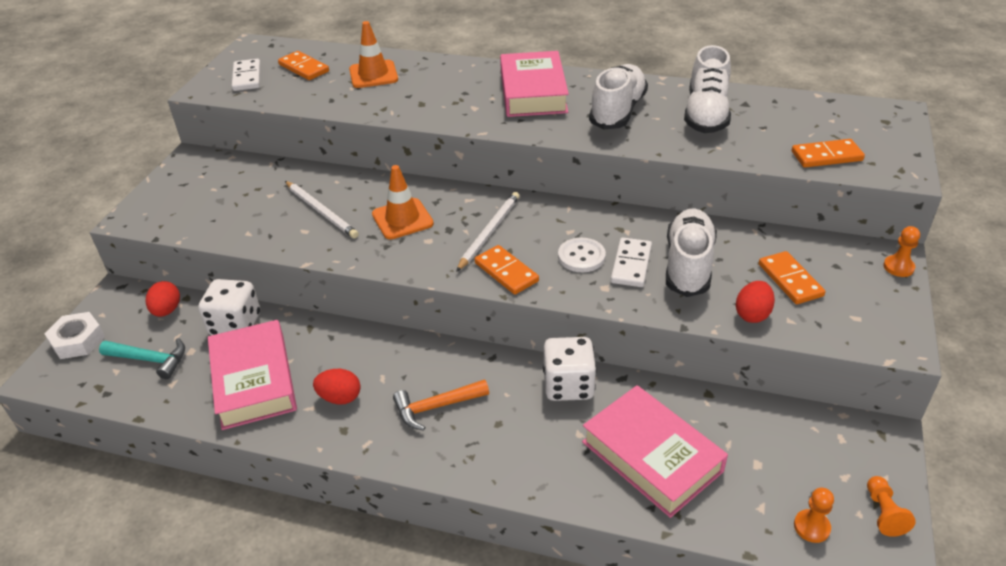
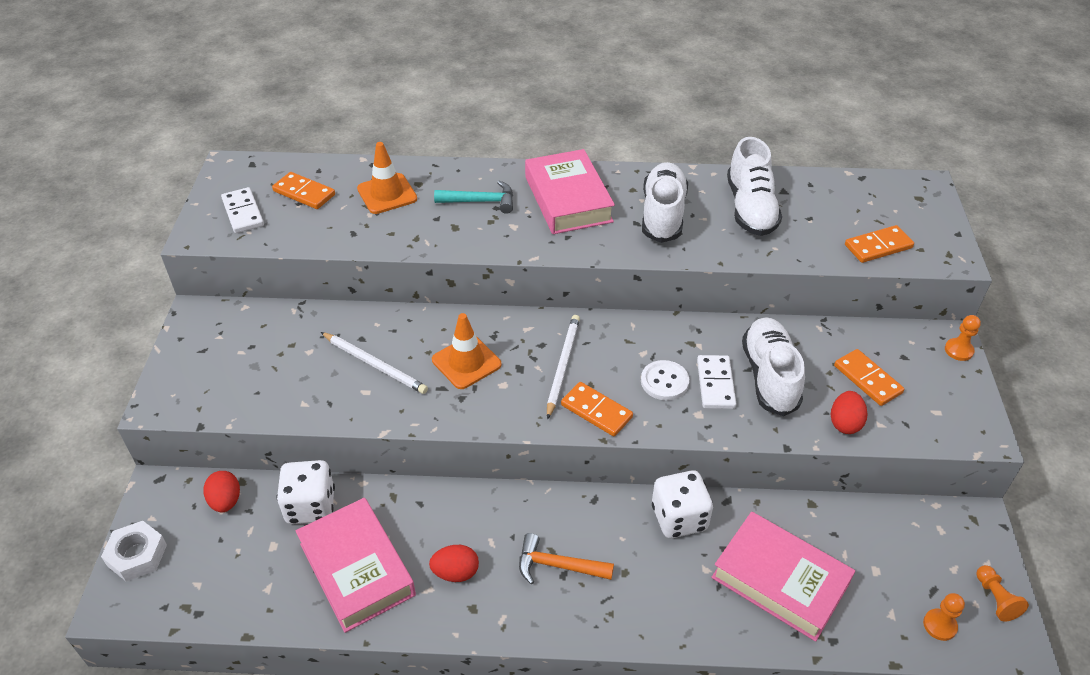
camera: 15 degrees left, 5 degrees up
turquoise hammer [99,338,185,379] -> turquoise hammer moved to [434,181,513,214]
orange hammer [393,379,489,431] -> orange hammer turned 45 degrees clockwise [519,533,614,585]

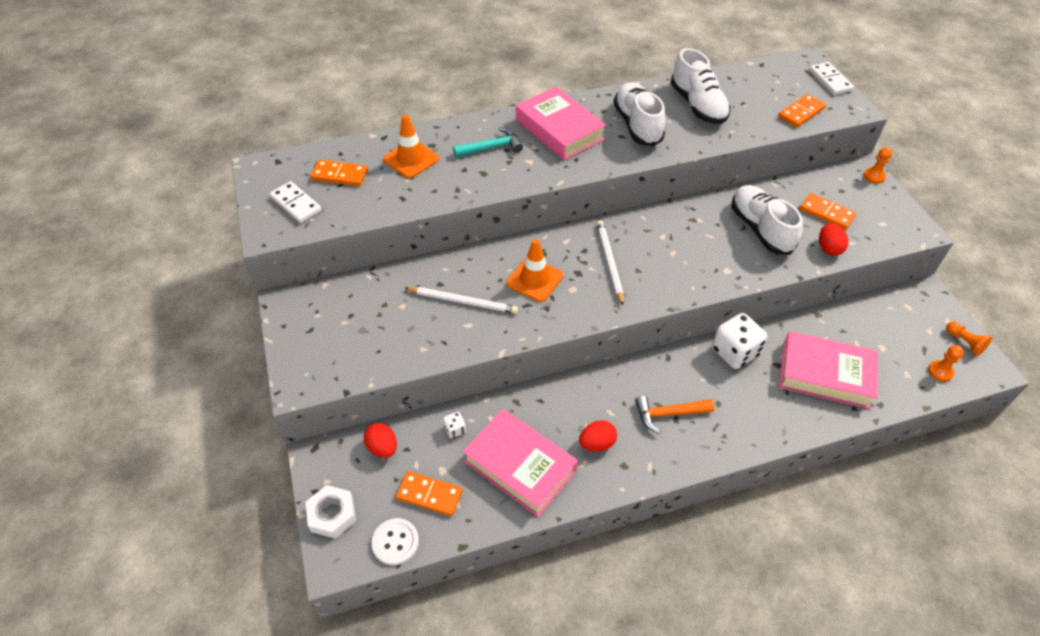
camera: 20 degrees left, 5 degrees up
white dice [277,460,335,524] -> white dice [443,412,466,439], size x0.46
orange domino [561,382,633,436] -> orange domino moved to [396,471,462,516]
white button [641,360,689,400] -> white button moved to [372,518,419,565]
white domino [697,355,736,409] -> white domino moved to [809,62,854,95]

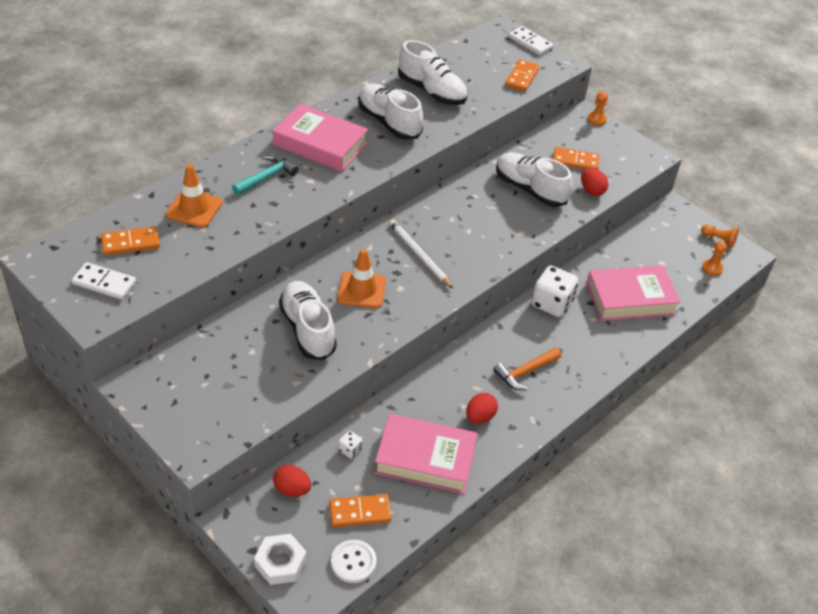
camera: 30 degrees left, 5 degrees down
white pencil [405,287,518,314] -> white shoe [279,281,337,360]

